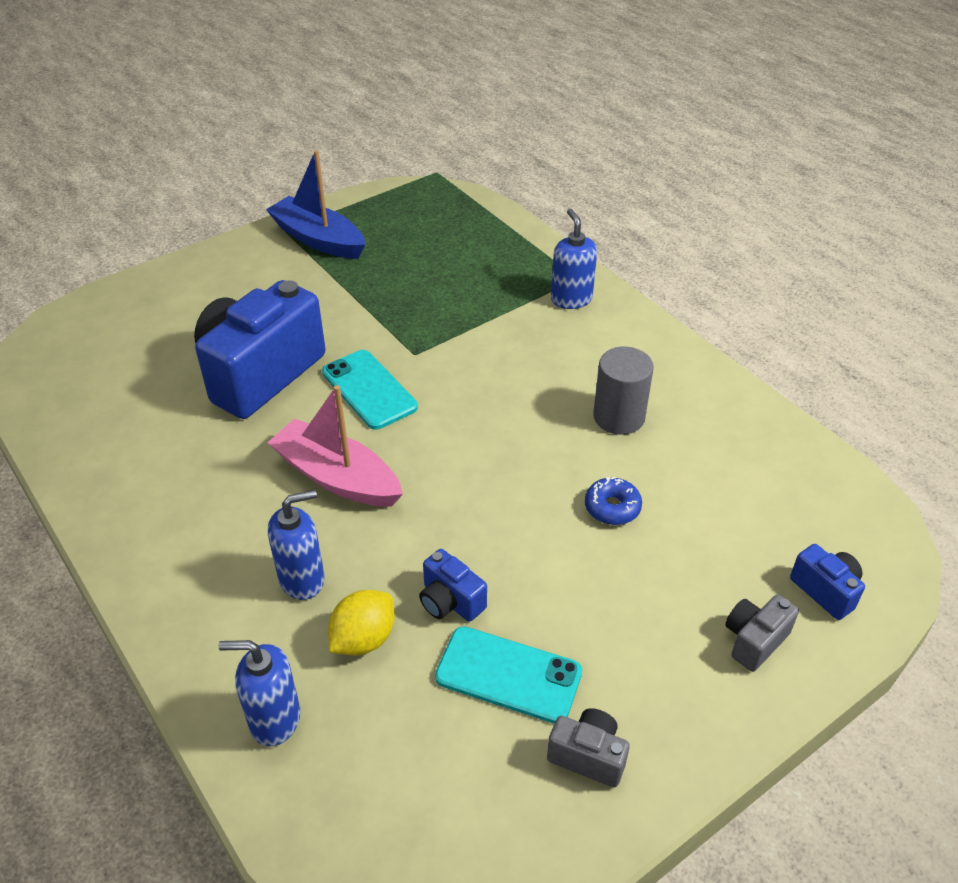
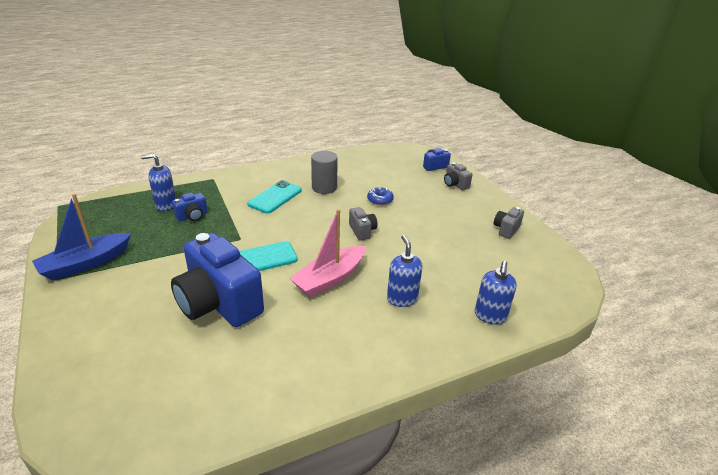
camera: 80 degrees left, 10 degrees down
yellow lemon [328,590,395,656] -> none
blue camera [419,549,487,622] -> blue camera moved to [172,193,208,221]
turquoise phone [435,626,582,724] -> turquoise phone moved to [247,180,302,214]
blue soap dispenser [551,209,597,309] -> blue soap dispenser moved to [141,154,176,211]
none -> grey camera [349,207,378,241]

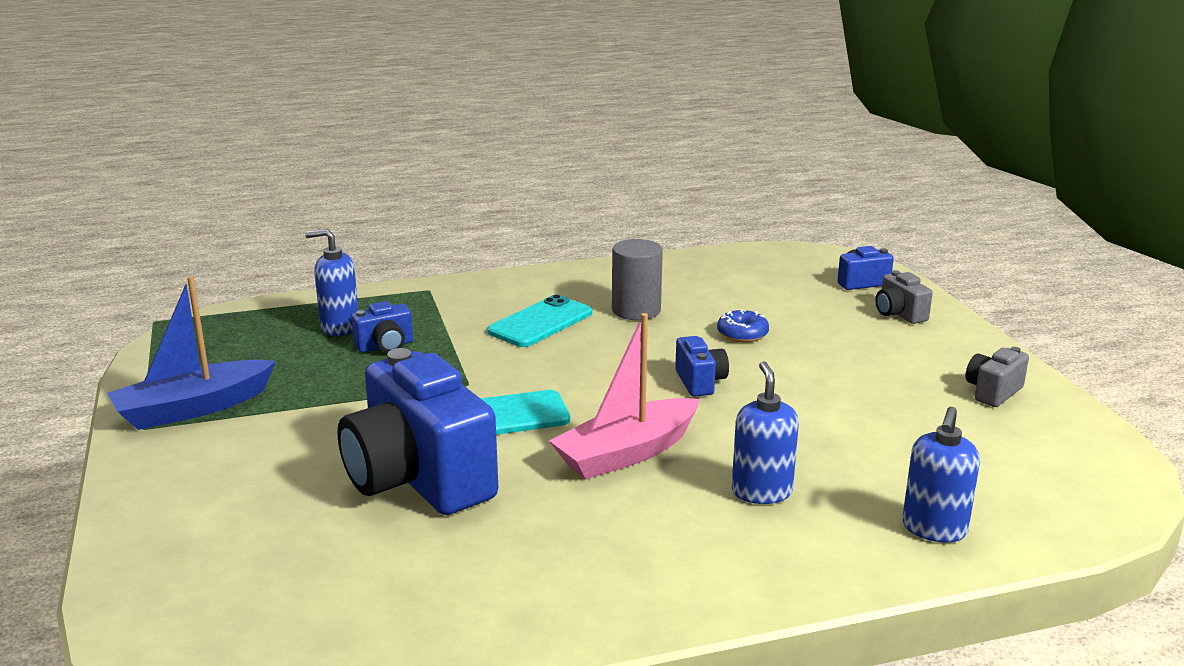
camera: 10 degrees right, 10 degrees down
grey camera [349,207,378,241] -> blue camera [675,336,729,397]

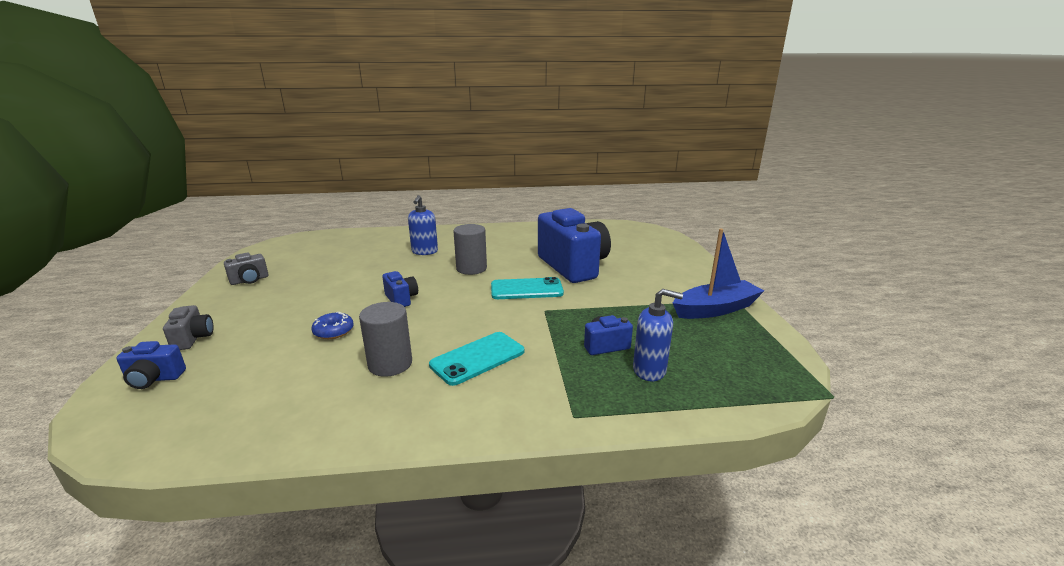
camera: 170 degrees left, 0 degrees up
pink boat [549,313,700,479] -> grey cylinder [454,224,487,275]
blue camera [675,336,729,397] -> blue camera turned 150 degrees clockwise [382,271,418,307]
blue soap dispenser [902,407,980,543] -> none

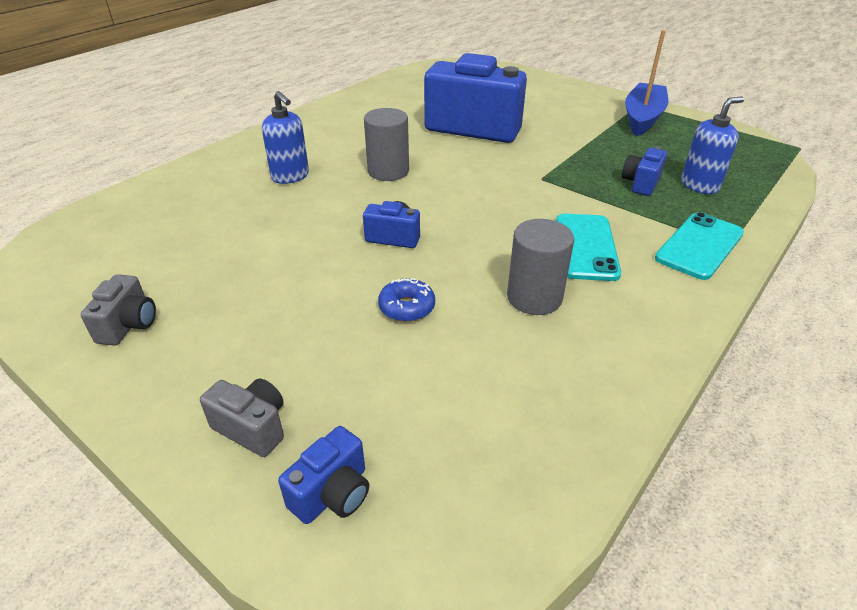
camera: 45 degrees left, 15 degrees up
turquoise phone [491,277,564,299] -> turquoise phone moved to [655,212,744,280]

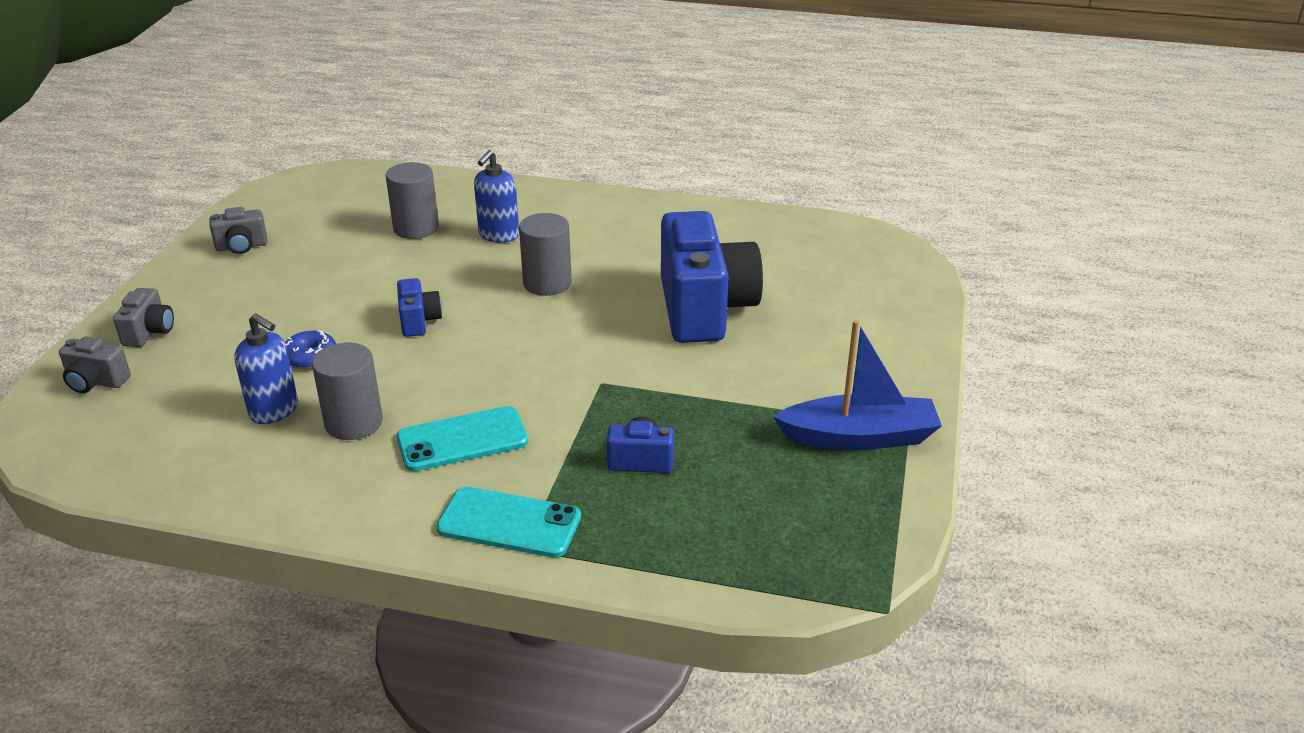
camera: 65 degrees right, 5 degrees down
blue camera [278,426,369,524] -> grey camera [59,336,131,393]
blue soap dispenser [681,97,744,194] -> blue soap dispenser moved to [234,313,298,424]
none -> grey cylinder [386,162,439,239]

